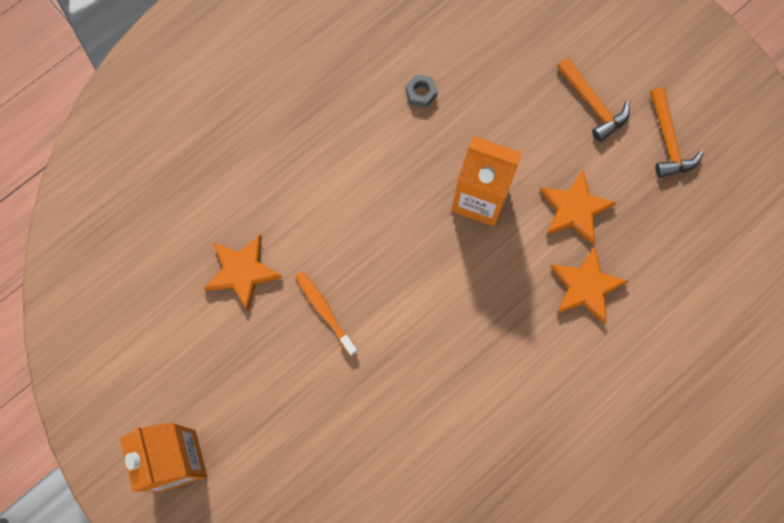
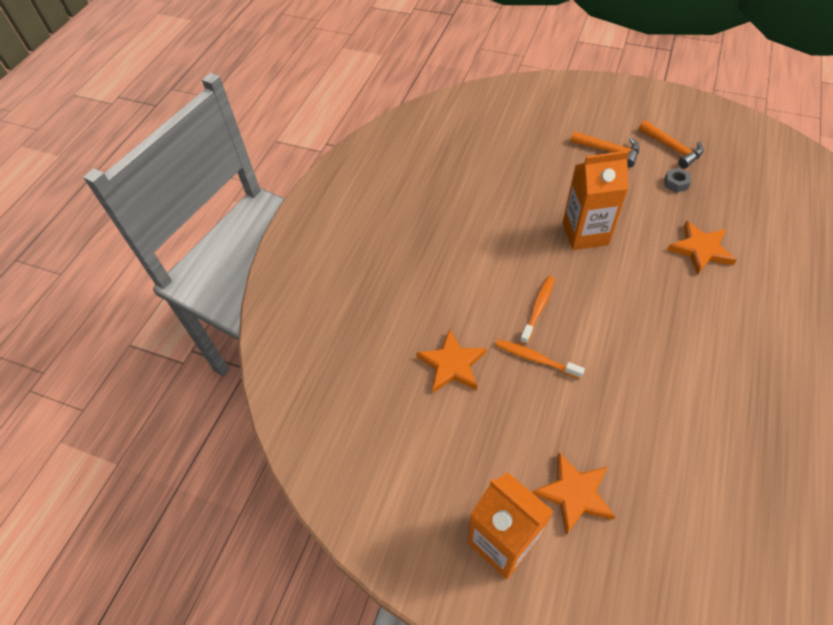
camera: 25 degrees left, 20 degrees down
grey nut [405,74,438,108] -> grey nut moved to [665,168,691,193]
orange star [540,170,617,244] -> orange star moved to [533,452,615,535]
none -> orange toothbrush [520,276,555,344]

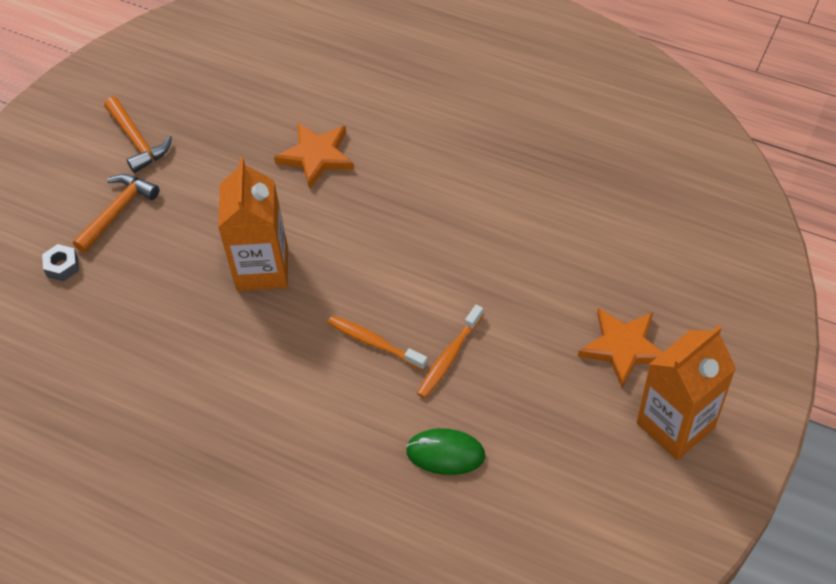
camera: 85 degrees left, 0 degrees up
orange star [416,329,487,393] -> green mouse [406,428,485,475]
orange hammer [639,120,703,168] -> orange hammer turned 90 degrees clockwise [104,97,172,173]
grey nut [665,168,691,193] -> grey nut moved to [42,244,79,282]

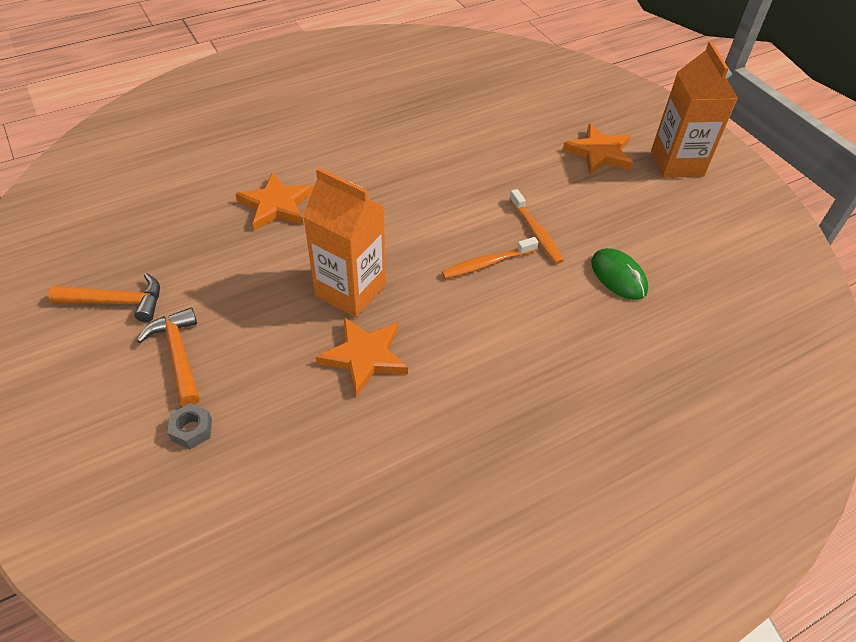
camera: 60 degrees left, 5 degrees down
green mouse [406,428,485,475] -> green mouse turned 75 degrees counterclockwise [591,248,648,300]
none -> orange star [316,317,408,397]

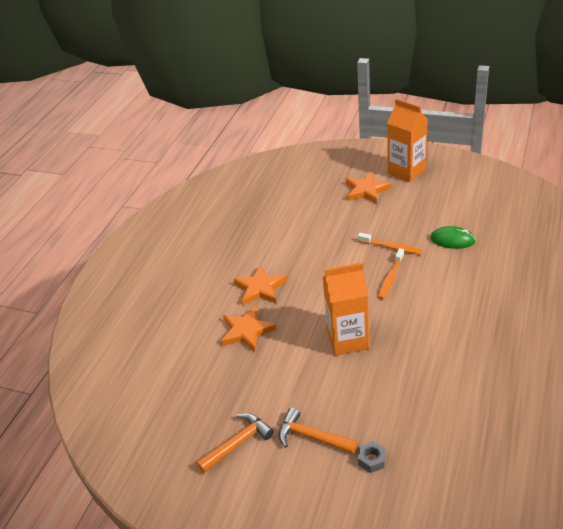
camera: 35 degrees left, 10 degrees down
orange star [316,317,408,397] -> orange star moved to [233,265,287,305]

